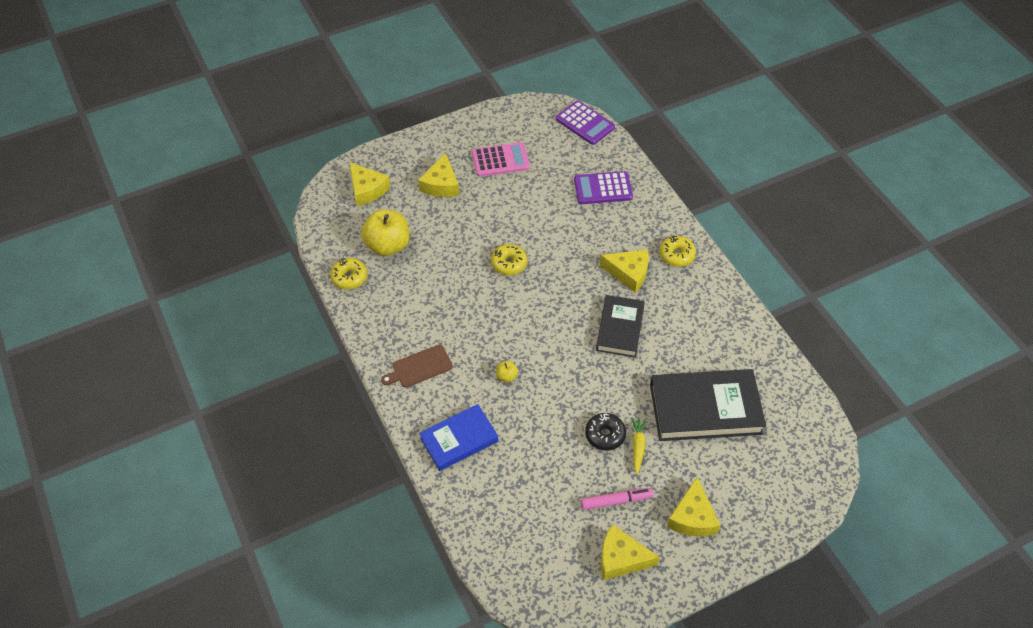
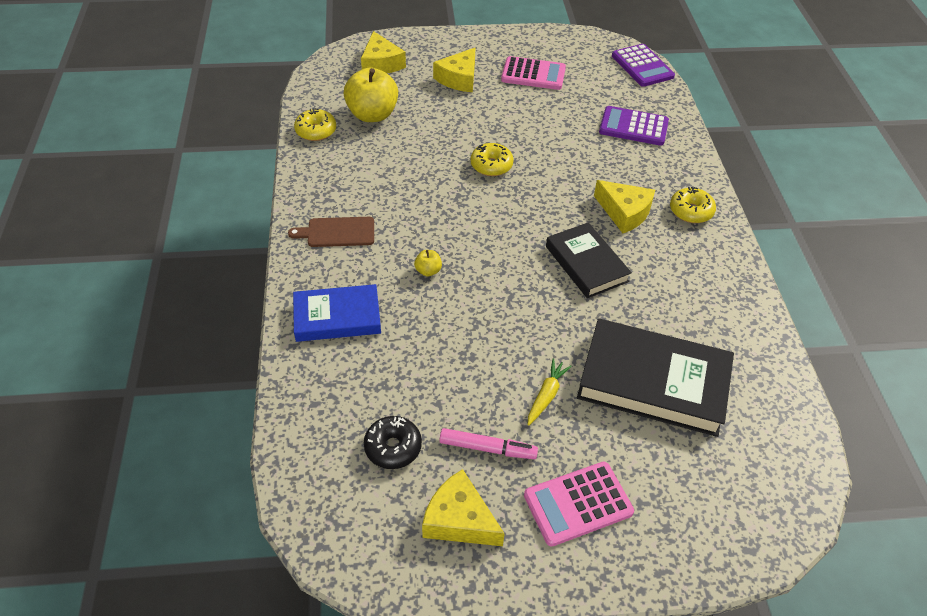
camera: 20 degrees right, 5 degrees down
black donut [585,413,626,451] -> black donut moved to [364,416,422,469]
black book [596,295,645,358] -> black book turned 60 degrees counterclockwise [546,222,632,298]
yellow cheese [667,477,721,536] -> pink calculator [524,462,634,547]

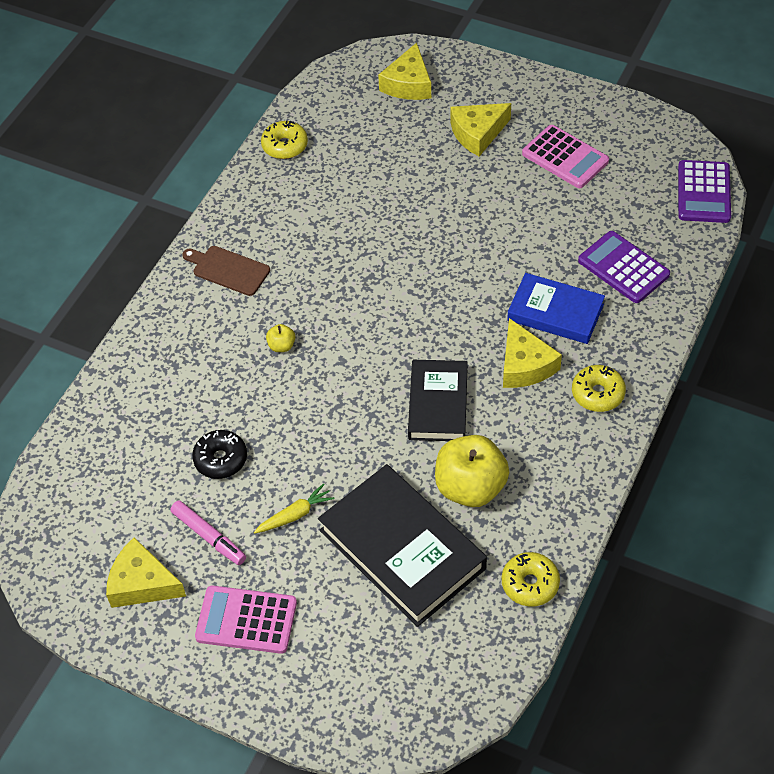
camera: 35 degrees right, 5 degrees up
blue book [293,284,381,342] -> blue book moved to [507,273,605,344]
yellow apple [344,68,398,122] -> yellow apple moved to [435,435,509,507]
black donut [364,416,422,469] -> black donut moved to [192,430,247,479]
yellow cheese [422,469,505,546] -> yellow cheese turned 45 degrees counterclockwise [106,537,186,608]
yellow donut [470,143,514,176] -> yellow donut moved to [502,552,560,606]

